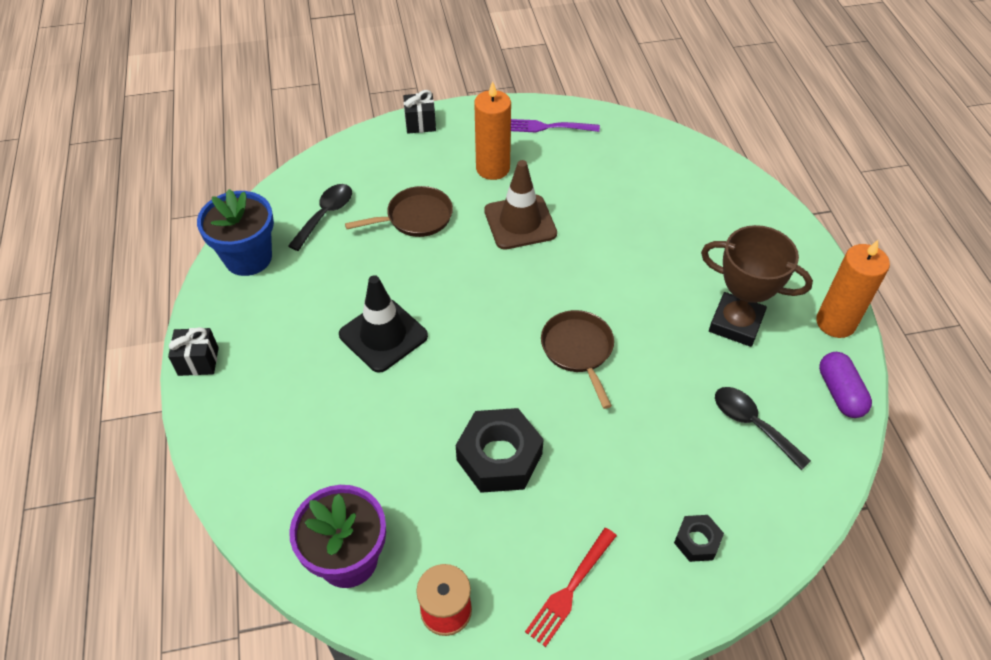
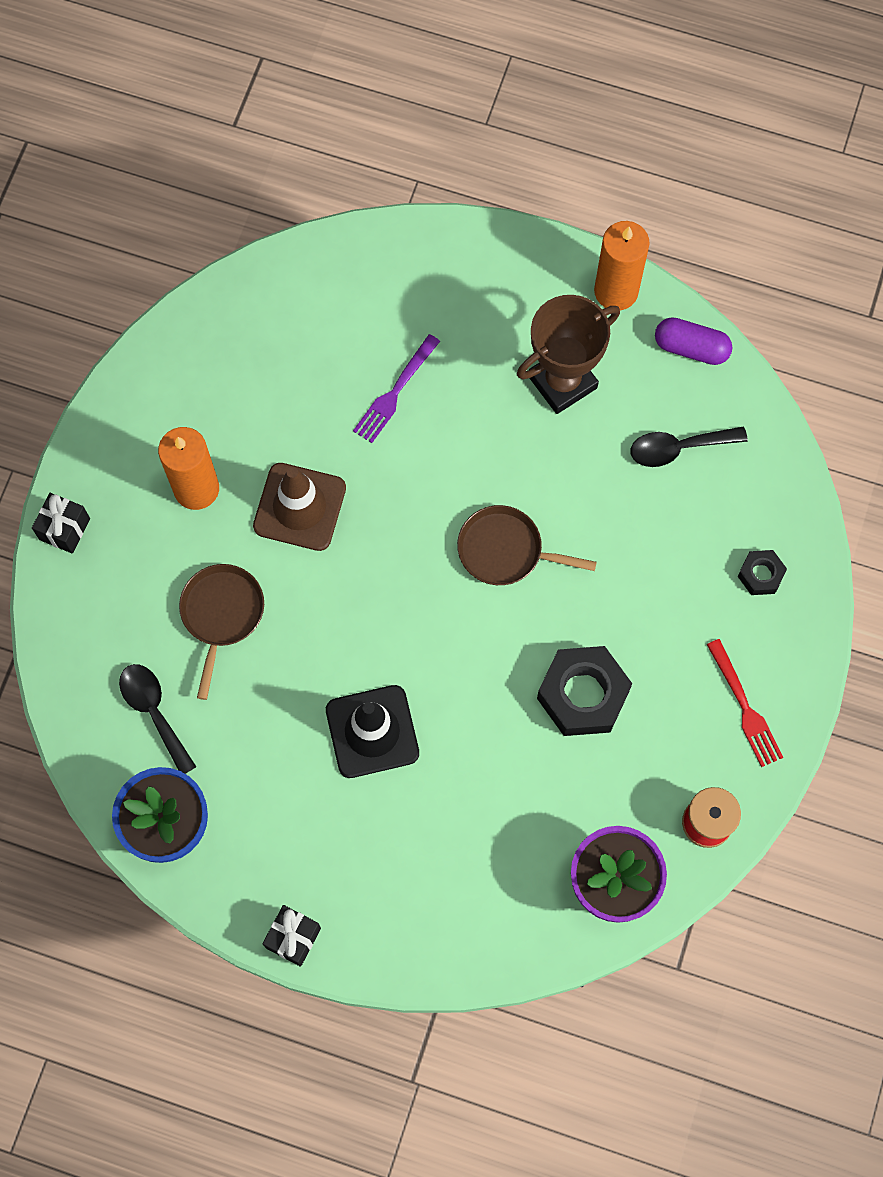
camera: 60 degrees left, 20 degrees up
purple fork [511,119,600,132] -> purple fork moved to [353,334,440,443]

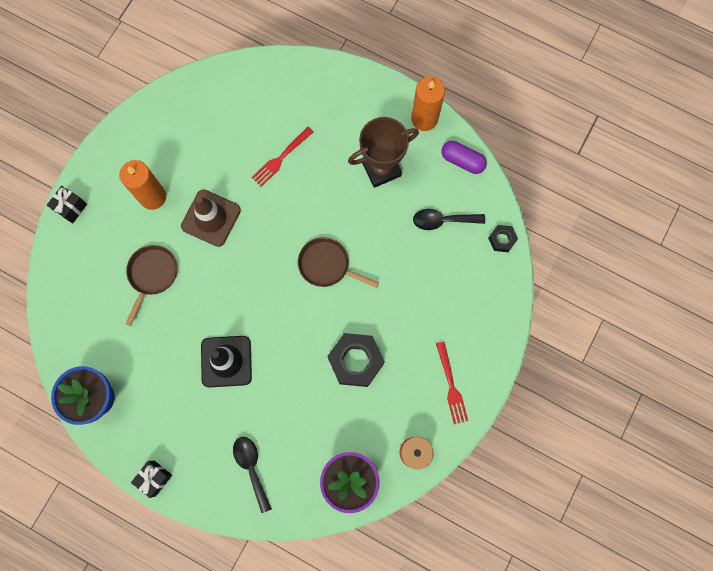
camera: 10 degrees right, 5 degrees up
black spoon [119,664,196,774] -> black spoon moved to [233,437,272,513]
purple fork [353,334,440,443] -> red fork [251,127,313,187]
black nut [737,550,787,595] -> black nut moved to [488,225,518,252]

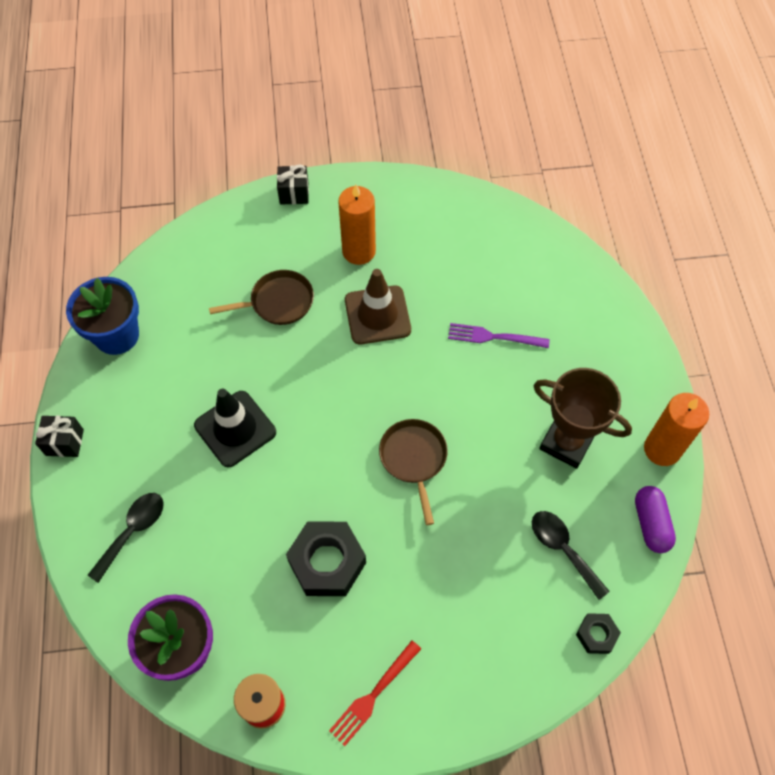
camera: 55 degrees right, 15 degrees down
red fork [251,127,313,187] -> purple fork [448,323,550,348]

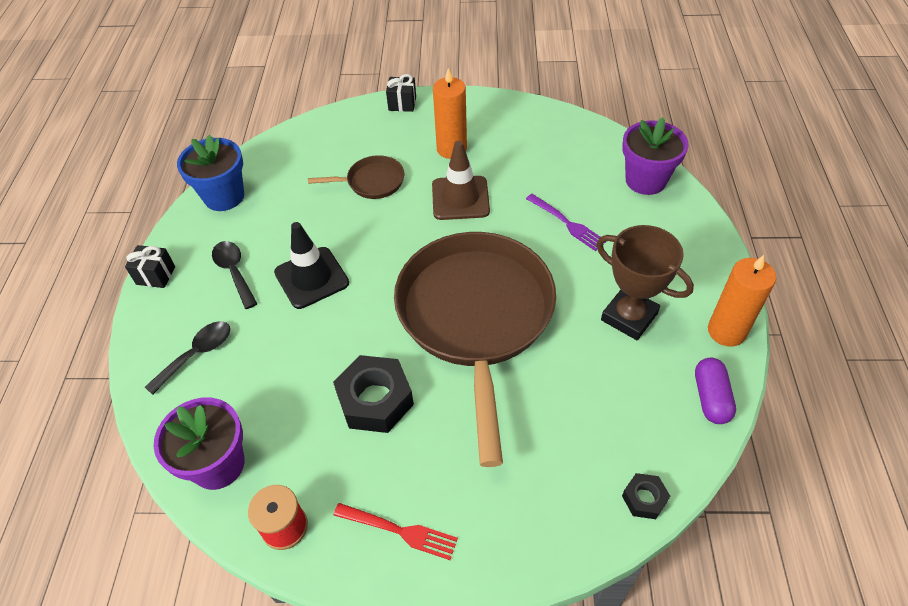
camera: 10 degrees right, 10 degrees down
red fork [329,641,421,746] -> red fork turned 120 degrees counterclockwise [334,503,458,560]
brown pan [379,419,448,525] -> brown pan [394,232,556,467], size x2.39
purple fork [448,323,550,348] -> purple fork turned 150 degrees counterclockwise [526,194,607,251]
black spoon [532,511,610,600] -> black spoon moved to [212,241,258,309]
none -> purple flower pot [622,117,689,195]

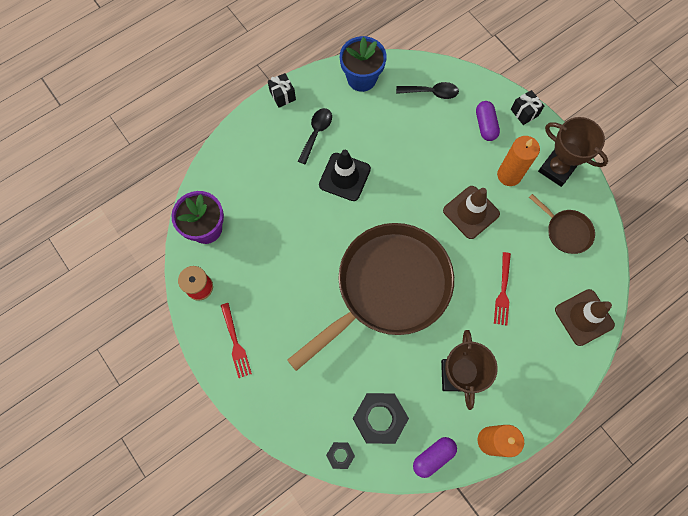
camera: 50 degrees right, 20 degrees up
black spoon [145,321,230,395] -> black spoon moved to [396,82,459,99]
brown pan [308,155,404,199] -> brown pan moved to [529,194,595,254]
black nut [333,355,414,433] -> black nut moved to [353,393,409,444]
purple fork [526,194,607,251] -> red fork [494,252,511,326]
purple flower pot [622,117,689,195] -> brown traffic cone [555,289,615,346]
none -> purple capsule [476,101,500,141]
none -> brown trophy [538,117,608,187]

